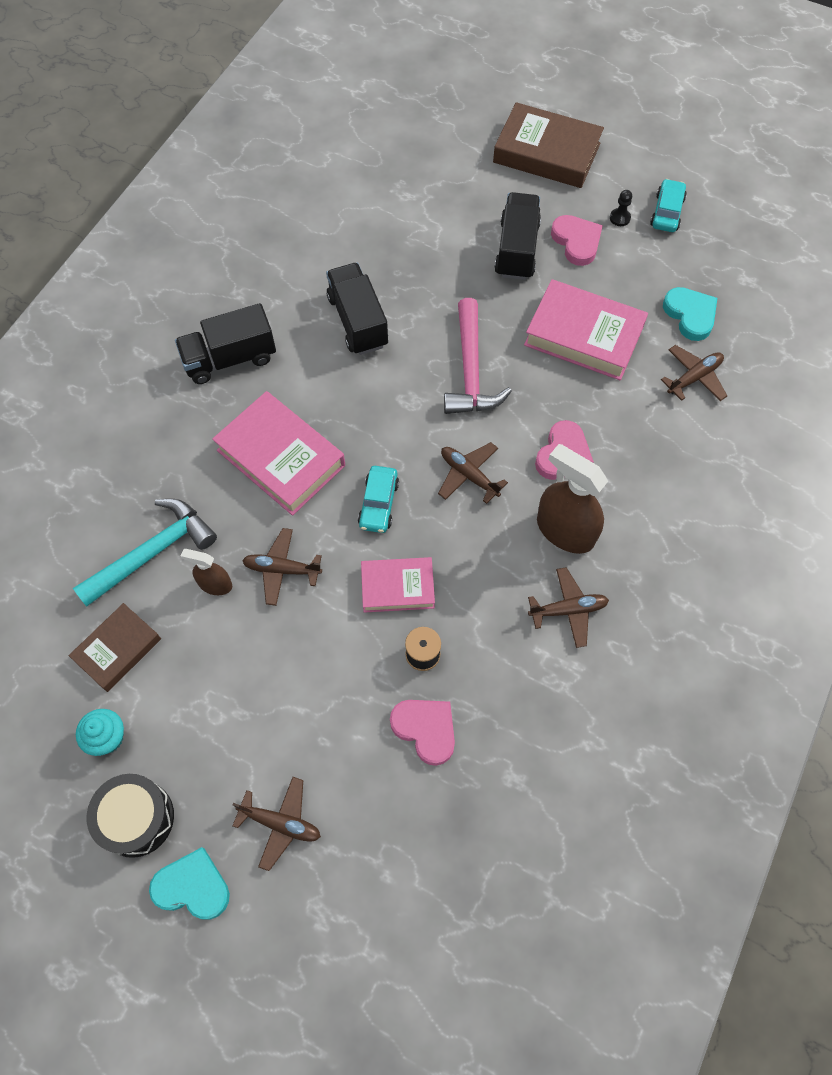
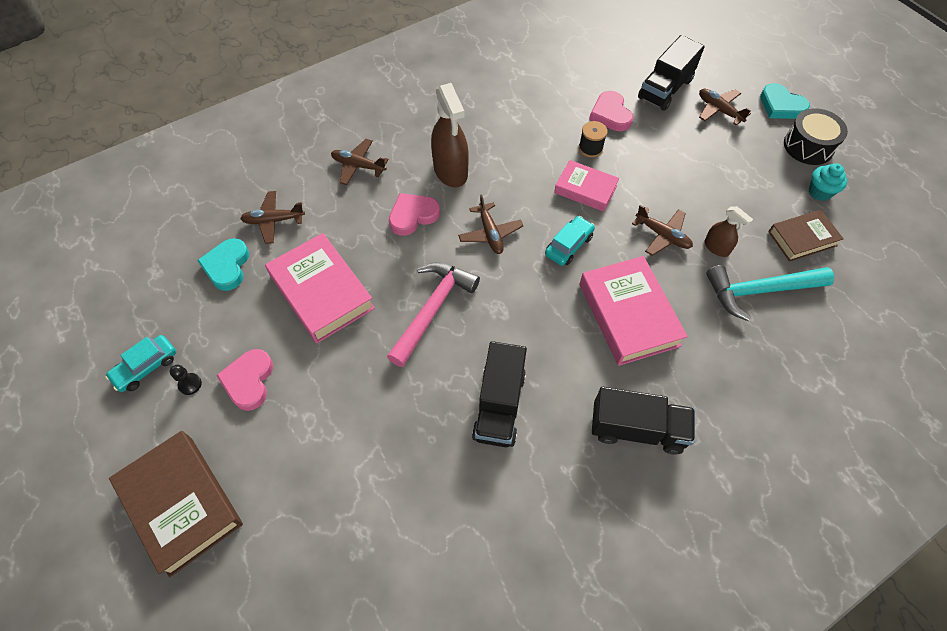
camera: 150 degrees left, 5 degrees down
black truck [494,192,541,280] -> black truck moved to [638,35,705,111]
brown plane [528,567,609,648] -> brown plane moved to [331,139,389,185]

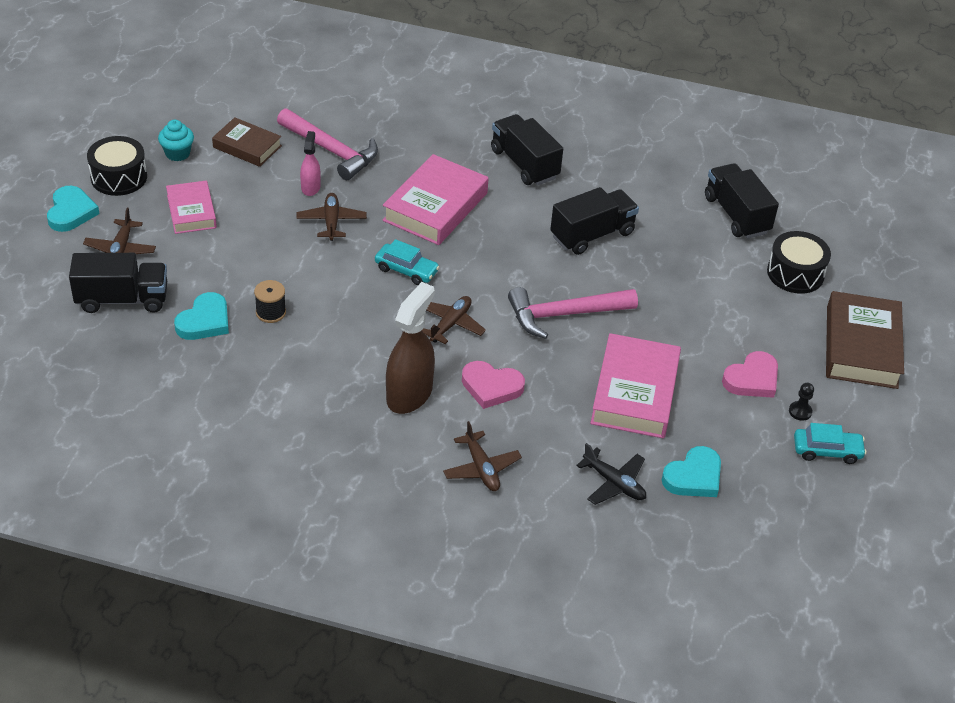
camera: 135 degrees left, 15 degrees down
brown plane [240,191,305,244] -> black plane [576,443,646,505]
turquoise car [545,216,595,266] -> turquoise car turned 150 degrees counterclockwise [375,239,440,285]
pink book [554,160,619,212] -> pink book moved to [166,181,217,234]
pink heart [589,91,633,131] -> turquoise heart [174,292,229,340]
brown spray bottle [704,206,753,257] -> pink spray bottle [300,131,321,196]
turquoise hammer [706,265,834,321] -> pink hammer [277,108,378,180]
none -> black truck [705,163,779,239]
none -> black drum [767,231,831,294]

